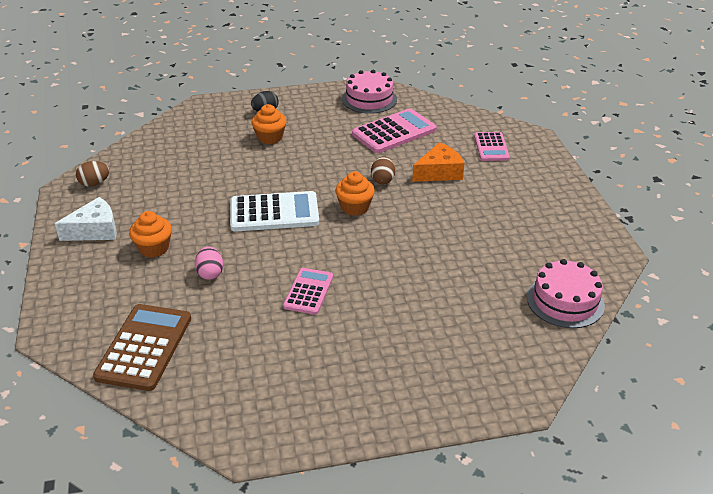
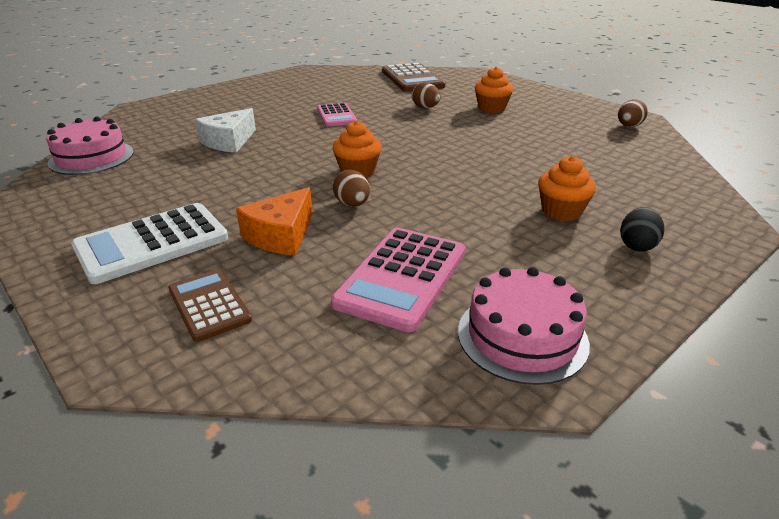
camera: 150 degrees right, 5 degrees down
white cheese [55,197,117,241] -> white cheese moved to [195,108,256,153]
pink egg [195,246,223,280] -> brown egg [412,82,441,108]
white calculator [230,191,319,232] -> white calculator moved to [71,203,228,284]
pink calculator [474,132,510,161] -> brown calculator [168,269,252,342]

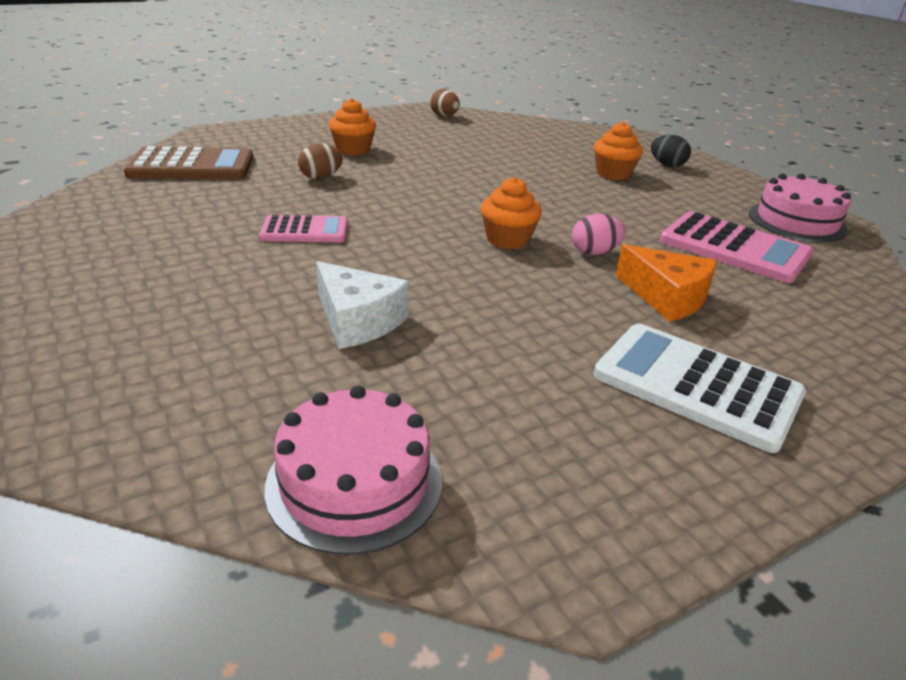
camera: 80 degrees left, 0 degrees up
white calculator [71,203,228,284] -> white calculator turned 150 degrees clockwise [594,324,806,453]
brown calculator [168,269,252,342] -> none
brown egg [333,170,370,207] -> pink egg [572,214,626,255]

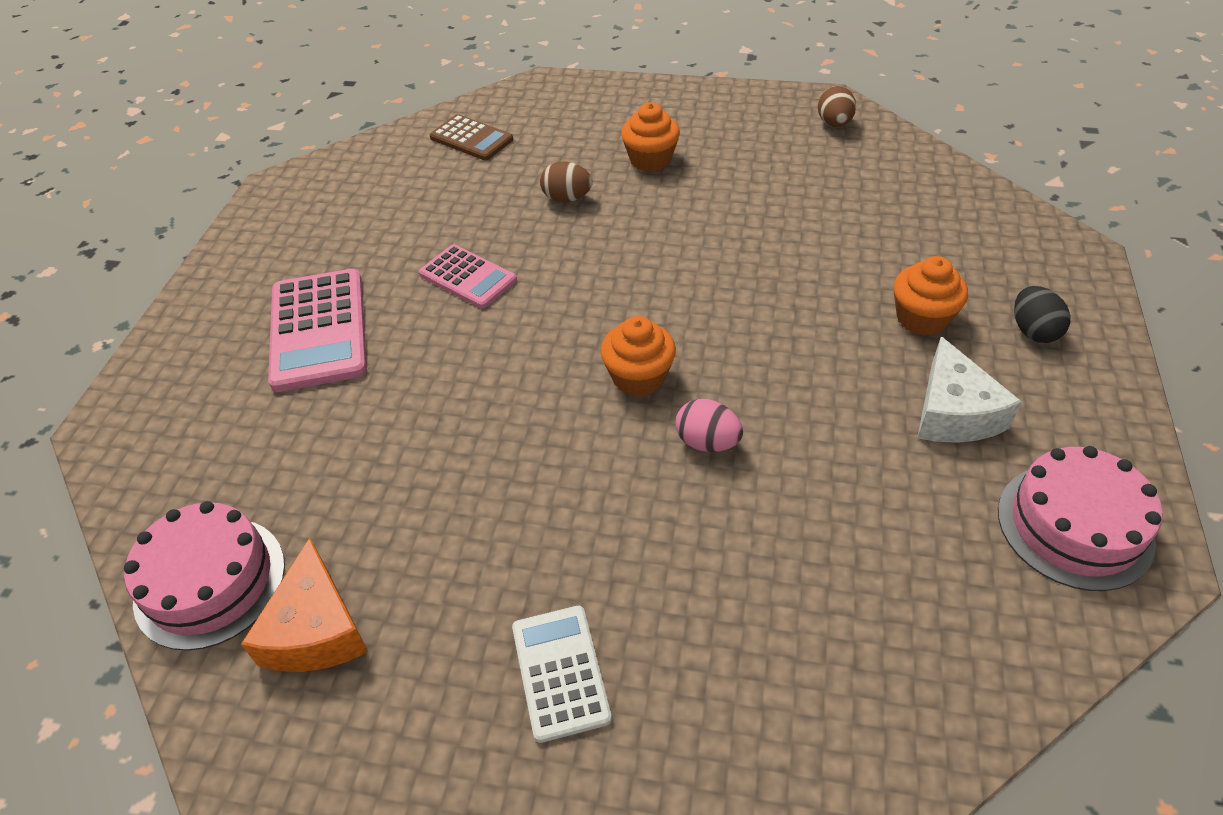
camera: 45 degrees right, 15 degrees up
brown calculator [124,146,253,179] -> brown calculator [430,114,513,160], size x0.62
white cheese [316,261,410,349] -> white cheese moved to [917,336,1022,443]
white calculator [594,324,806,453] -> white calculator [512,606,612,743], size x0.62
orange cheese [615,244,717,322] -> orange cheese moved to [241,538,368,672]
pink calculator [660,211,813,283] -> pink calculator moved to [268,269,367,392]

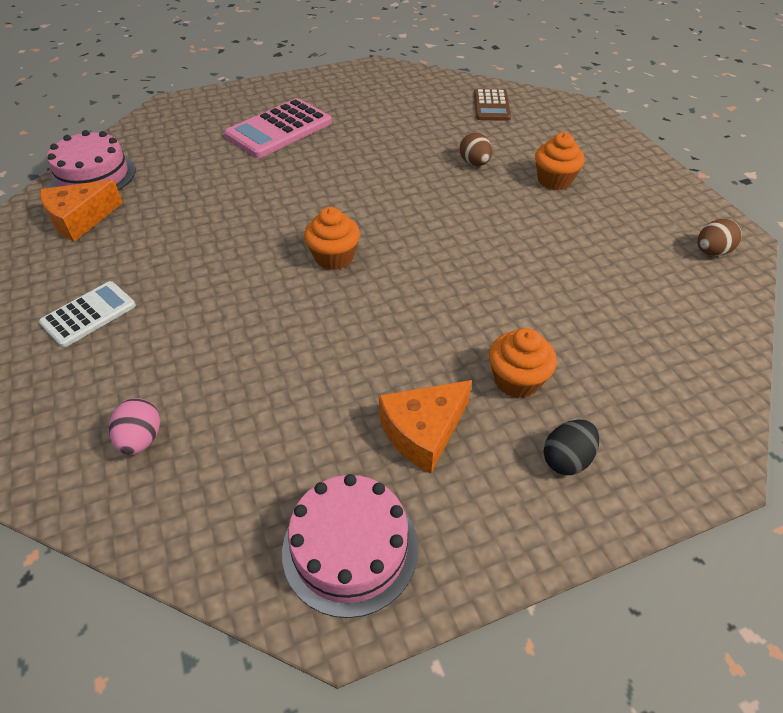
camera: 55 degrees right, 0 degrees up
pink calculator [419,244,517,308] -> none
pink egg [676,399,743,452] -> pink egg moved to [109,398,160,455]
white cheese [917,336,1022,443] -> orange cheese [379,380,472,473]

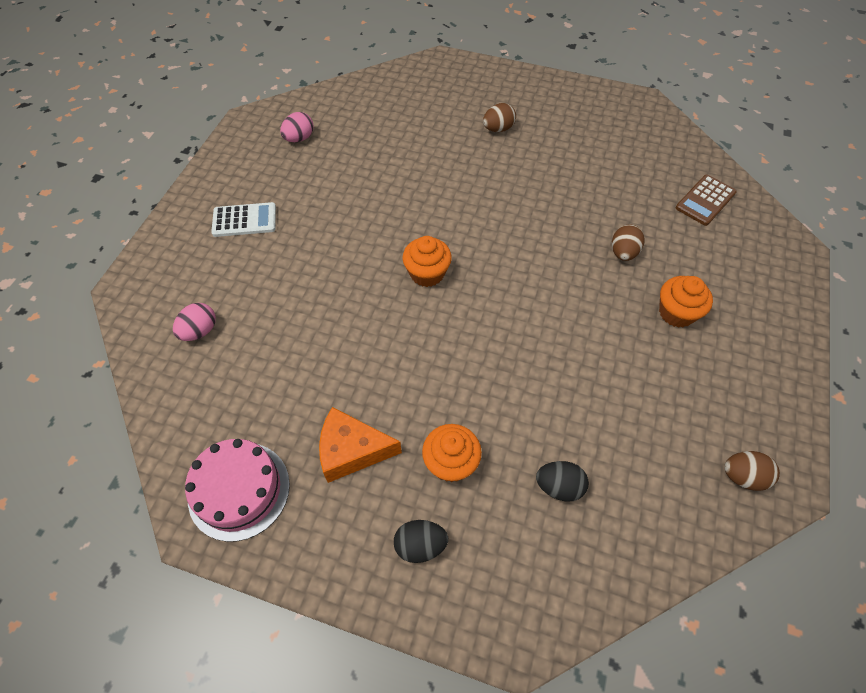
camera: 40 degrees right, 10 degrees up
orange cheese [40,180,123,242] -> pink egg [280,112,313,142]
pink cake [47,130,136,190] -> none
pink calculator [224,98,332,158] -> brown egg [483,103,516,132]
none -> black egg [536,461,589,501]

